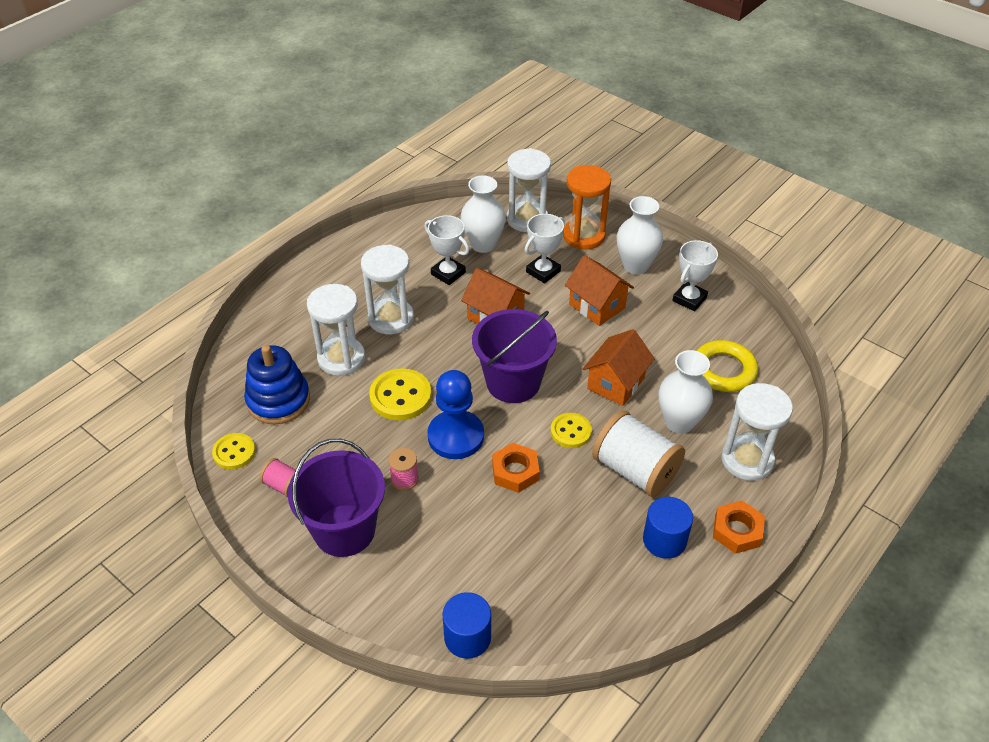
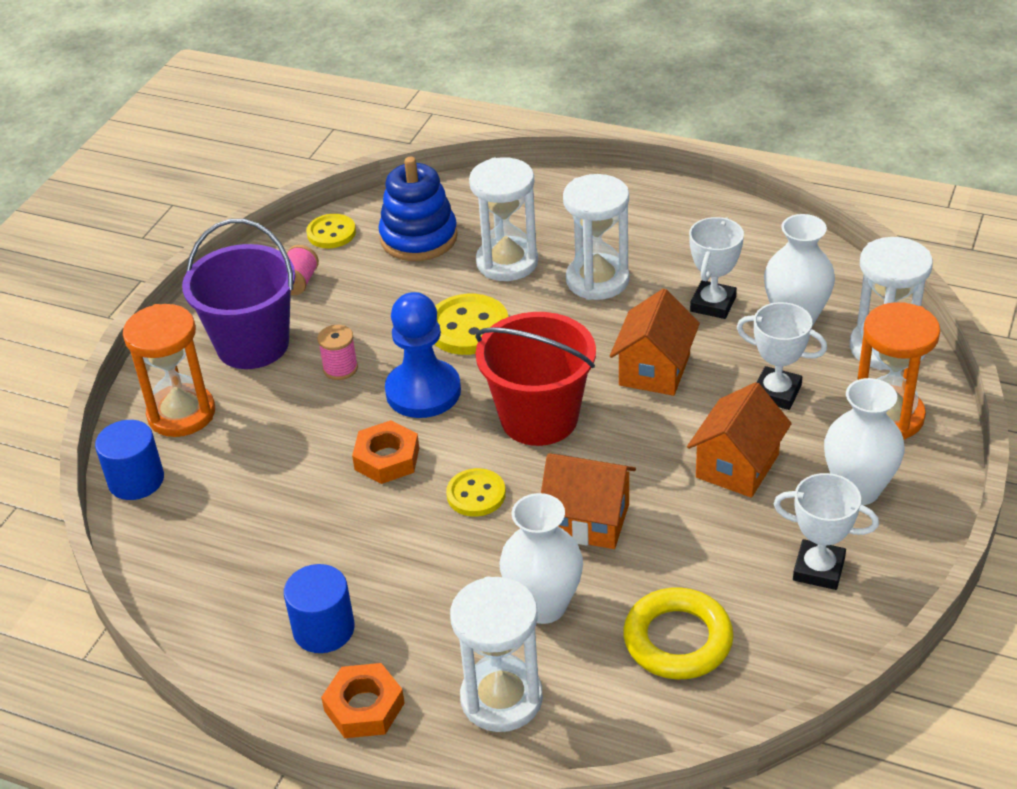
camera: 75 degrees right, 5 degrees down
purple bucket [472,309,557,403] -> red bucket [475,312,596,446]
white spool [592,410,685,497] -> none
none -> orange hourglass [123,304,215,437]

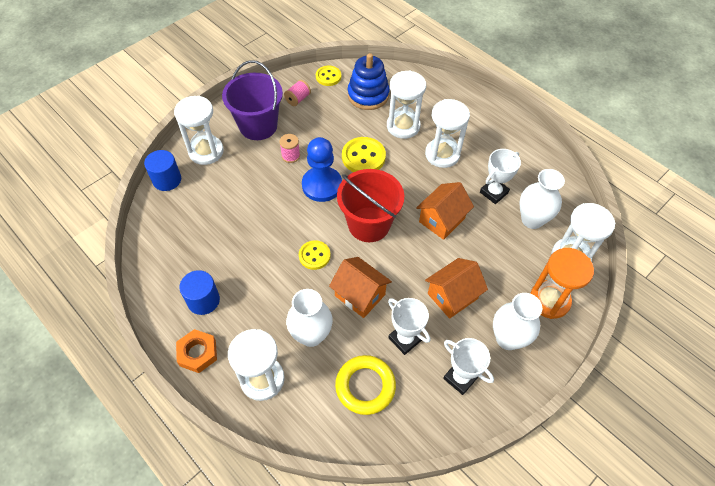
camera: 20 degrees right, 15 degrees up
orange hourglass [123,304,215,437] -> white hourglass [174,96,224,165]
orange nut [352,420,419,484] -> none
white trophy [737,302,827,410] -> white trophy moved to [388,298,430,355]

